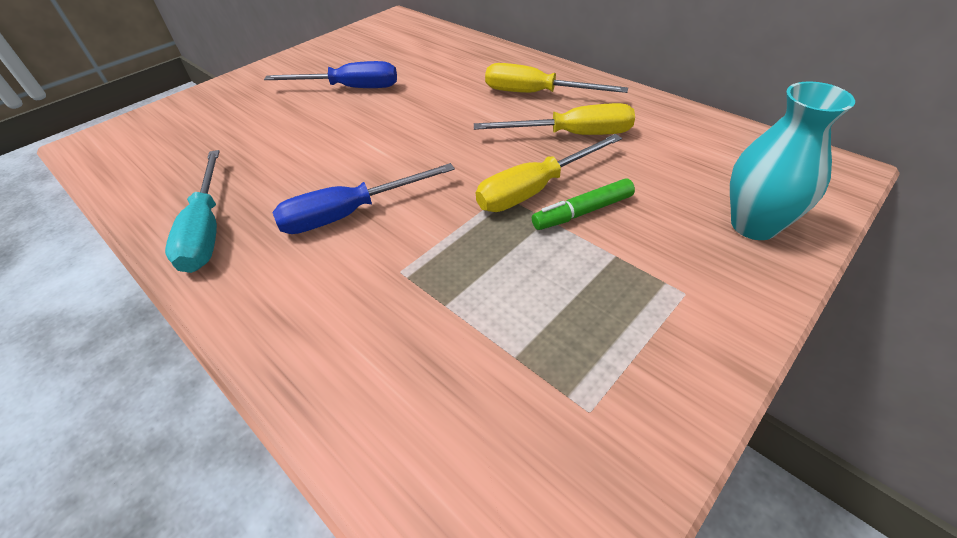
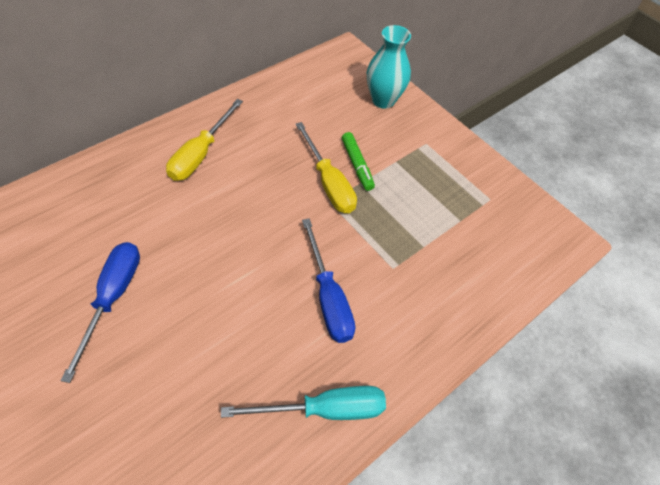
camera: 90 degrees left, 10 degrees up
yellow screwdriver [474,103,635,135] -> none

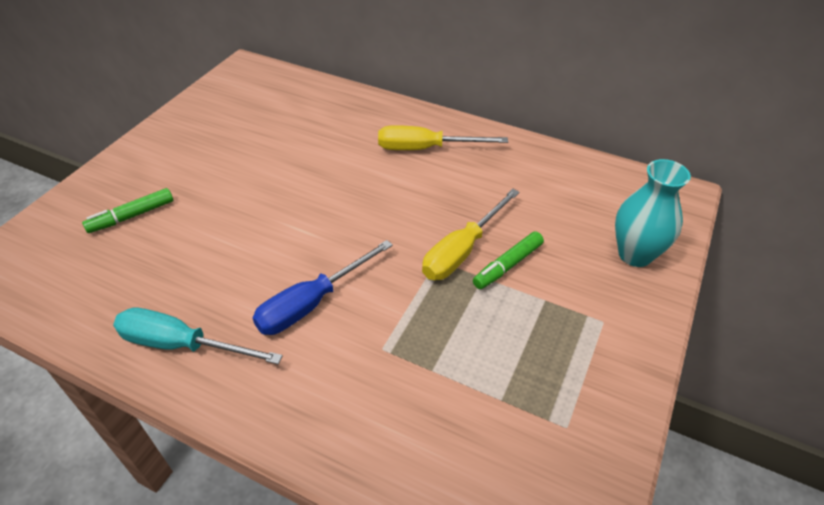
camera: 70 degrees right, 10 degrees down
blue screwdriver [60,242,140,383] -> none
turquoise screwdriver [221,386,386,420] -> turquoise screwdriver turned 135 degrees clockwise [113,308,283,364]
none -> green marker [82,188,173,233]

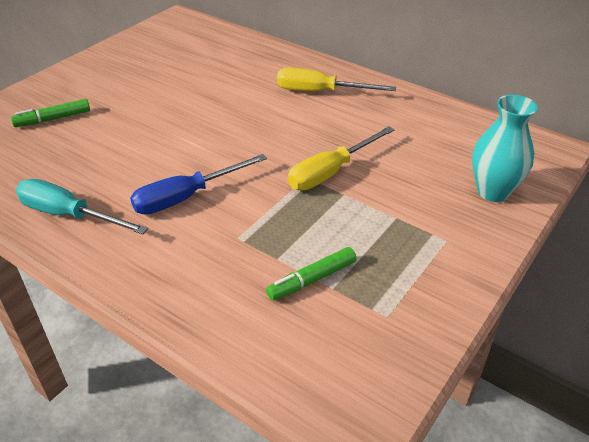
camera: 10 degrees right, 5 degrees down
green marker [473,231,544,289] -> green marker moved to [266,247,356,301]

